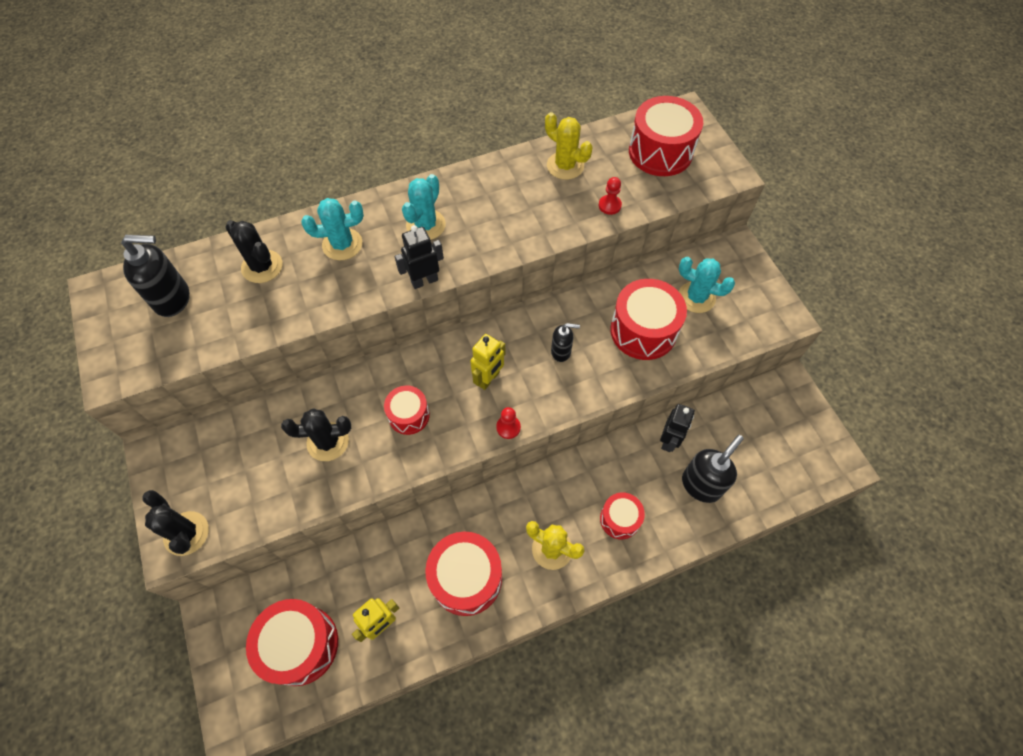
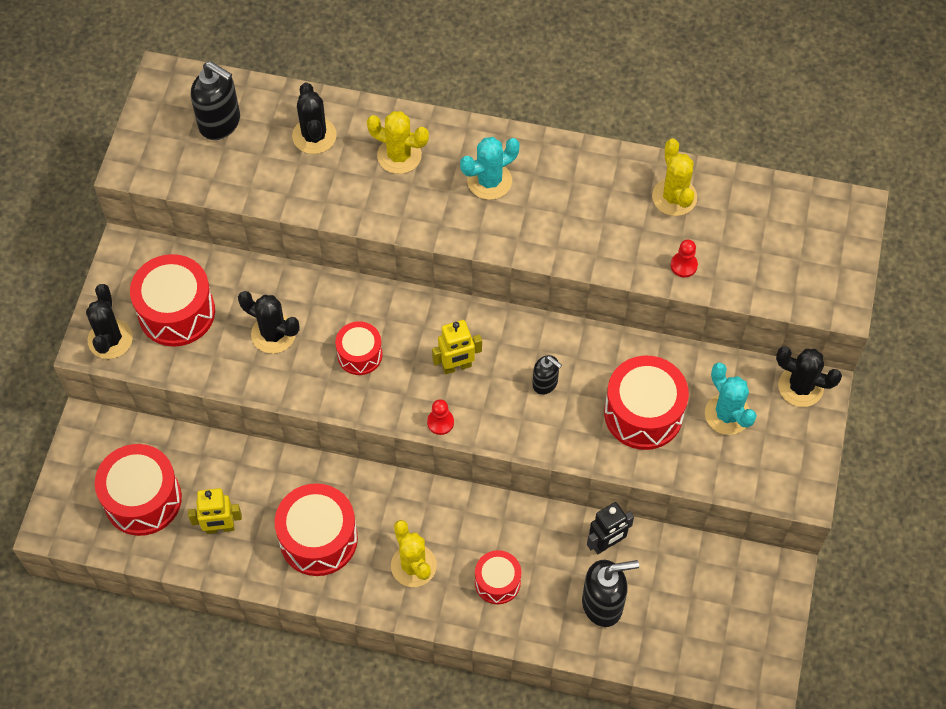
camera: 35 degrees right, 0 degrees up
turquoise cactus [301,198,364,260] -> yellow cactus [367,111,429,174]
black robot [394,225,444,289] -> none
red drum [629,96,703,176] -> red drum moved to [130,254,215,347]
none -> black cactus [776,346,842,407]

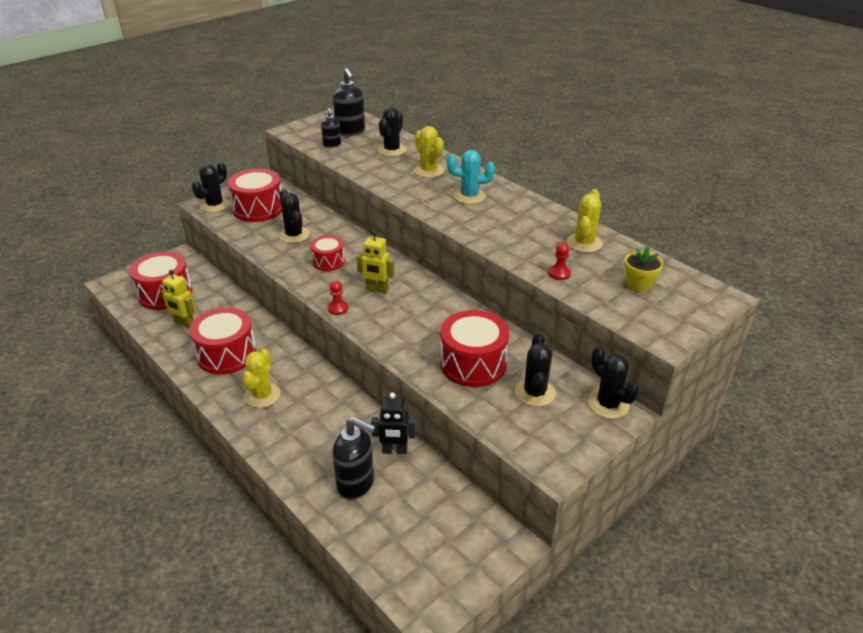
camera: 35 degrees right, 25 degrees down
red drum [475,550,521,604] -> none
black soap dispenser [532,355,562,395] -> black soap dispenser moved to [321,108,341,148]
turquoise cactus [705,363,757,435] -> black cactus [515,333,556,407]
none -> yellow flower pot [624,247,663,292]

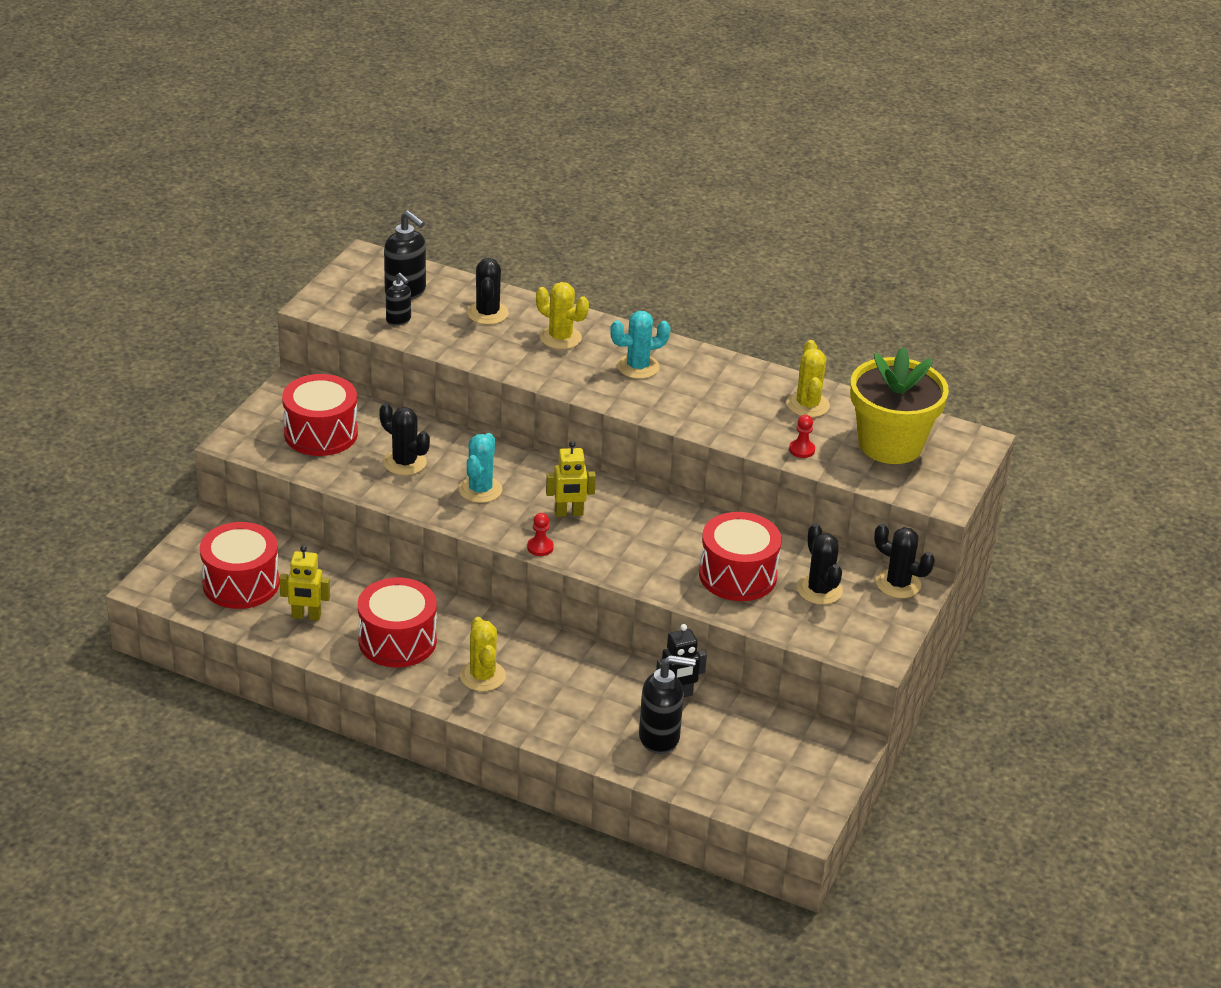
camera: 25 degrees left, 0 degrees up
black cactus [192,162,230,212] -> none
red drum [310,236,345,271] -> turquoise cactus [459,433,502,503]
yellow flower pot [624,247,663,292] -> yellow flower pot [850,346,949,464], size x2.27

